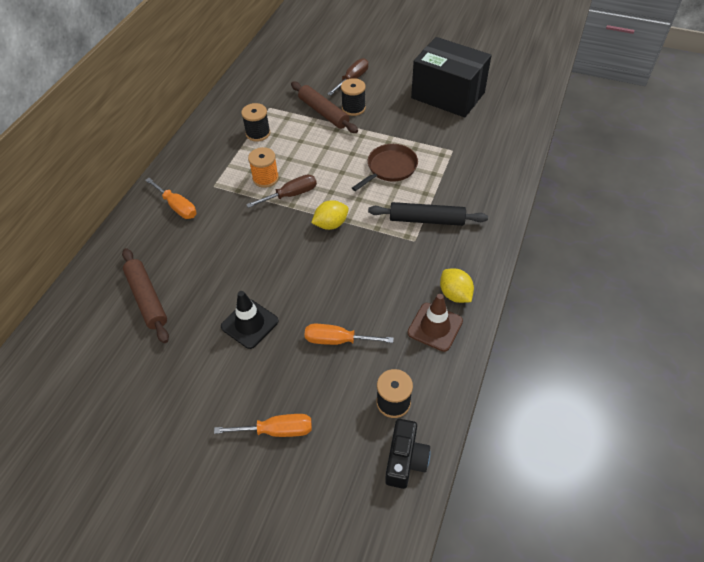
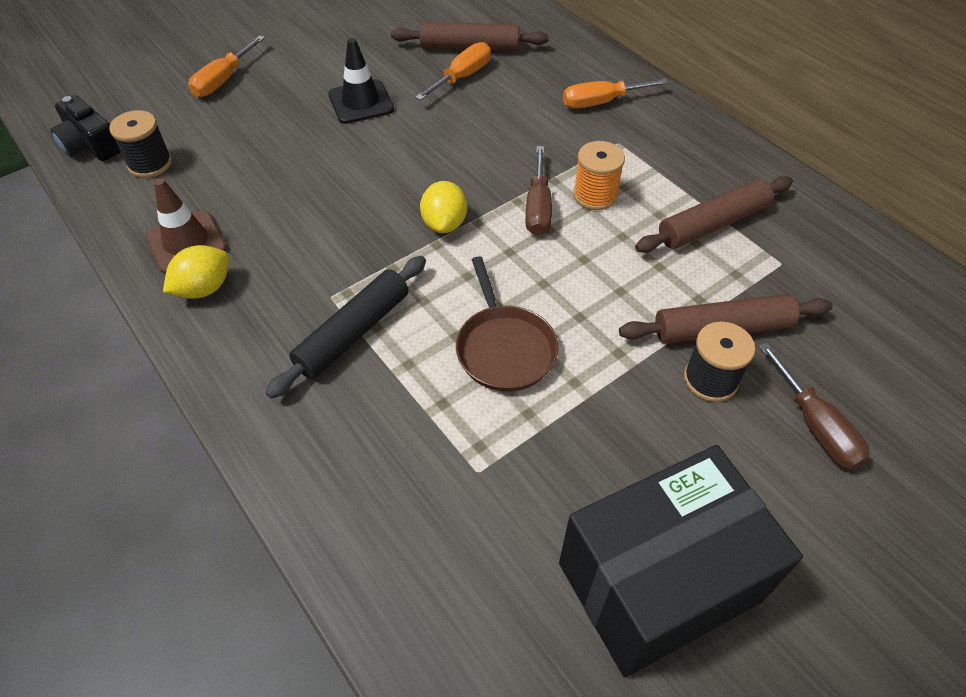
camera: 120 degrees right, 0 degrees up
black spool [241,103,270,142] -> brown rolling pin [635,176,793,253]
orange screwdriver [304,324,394,345] -> orange screwdriver moved to [415,42,491,101]
yellow lemon [440,268,474,303] -> yellow lemon turned 45 degrees counterclockwise [163,245,229,299]

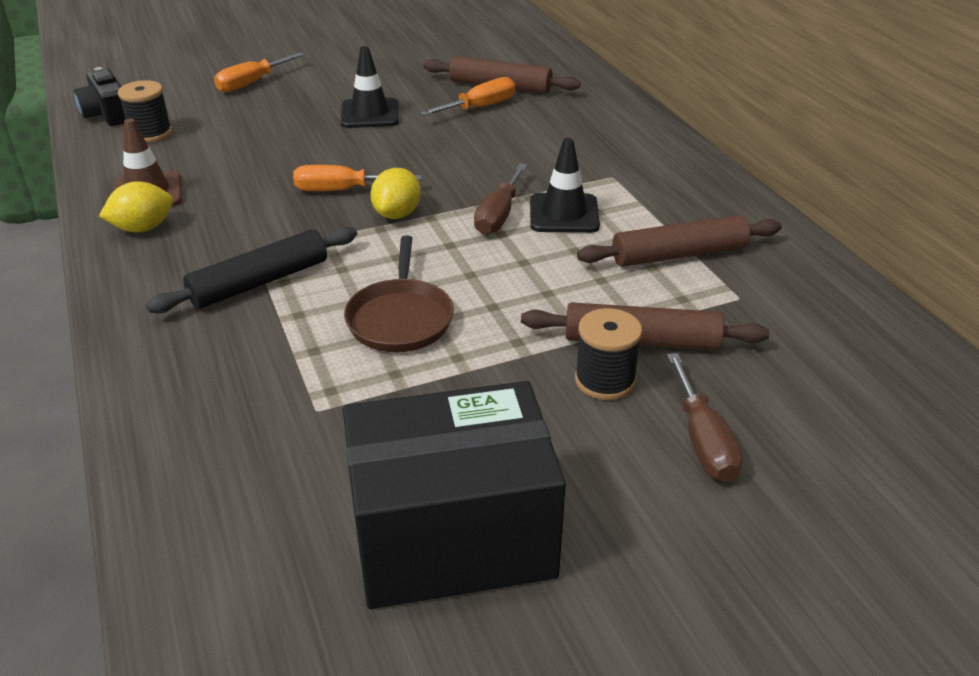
camera: 15 degrees right, 15 degrees down
orange screwdriver [563,78,669,109] -> orange screwdriver moved to [293,165,422,191]
orange spool [573,141,625,210] -> black traffic cone [530,138,600,233]

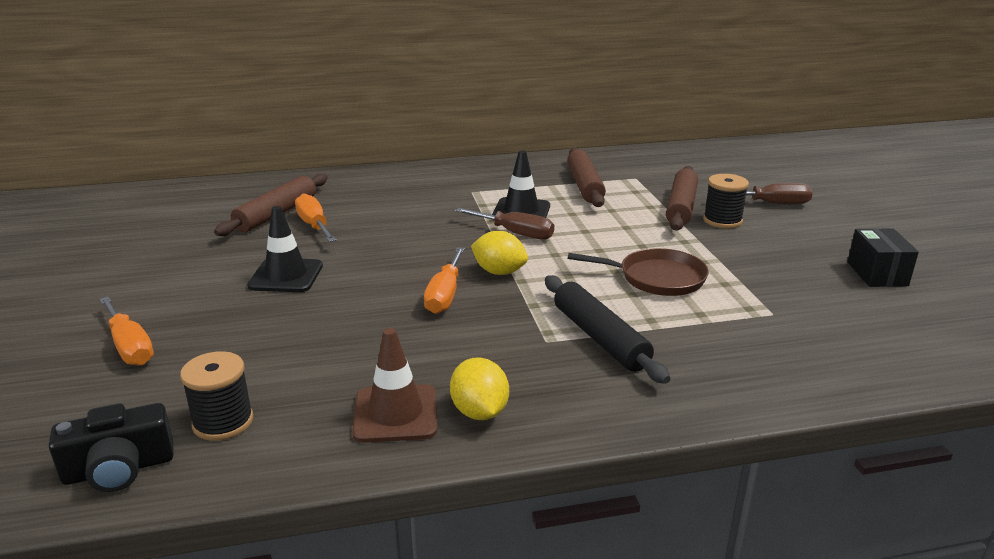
camera: 80 degrees left, 10 degrees down
black box [343,381,566,609] -> black box [847,228,919,287], size x0.47

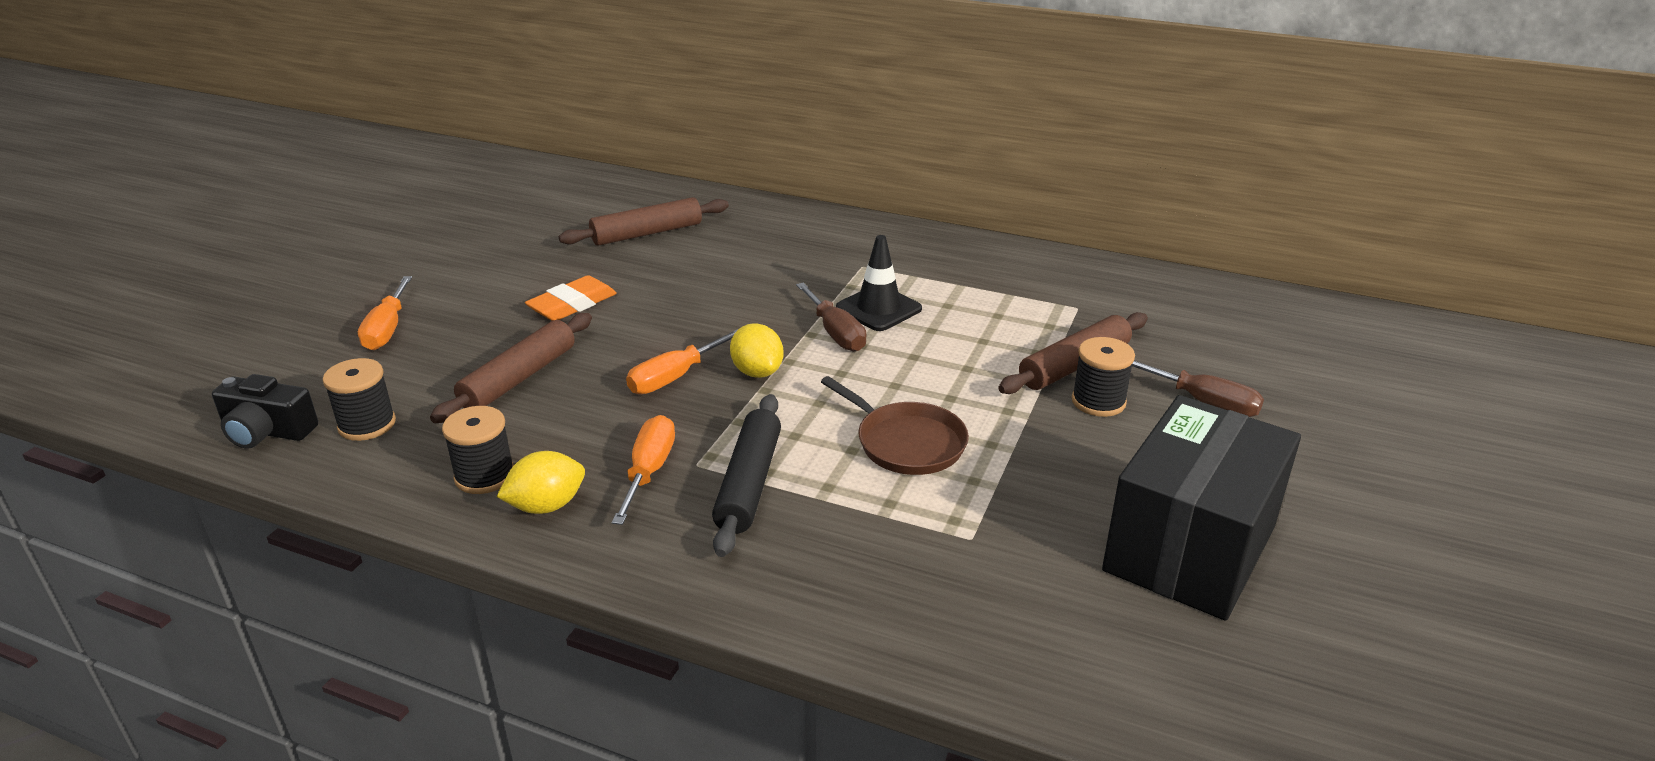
camera: 35 degrees right, 5 degrees up
black traffic cone [247,206,323,292] -> orange eraser [525,275,617,321]
orange screwdriver [295,193,336,242] -> orange screwdriver moved to [612,415,675,525]
brown traffic cone [352,328,437,443] -> black spool [442,406,514,494]
yellow lemon [450,357,509,420] -> yellow lemon turned 45 degrees clockwise [496,451,585,514]
brown rolling pin [567,147,606,207] -> brown rolling pin moved to [430,313,592,423]
black box [847,228,919,287] -> black box [1102,395,1301,621], size x2.12

